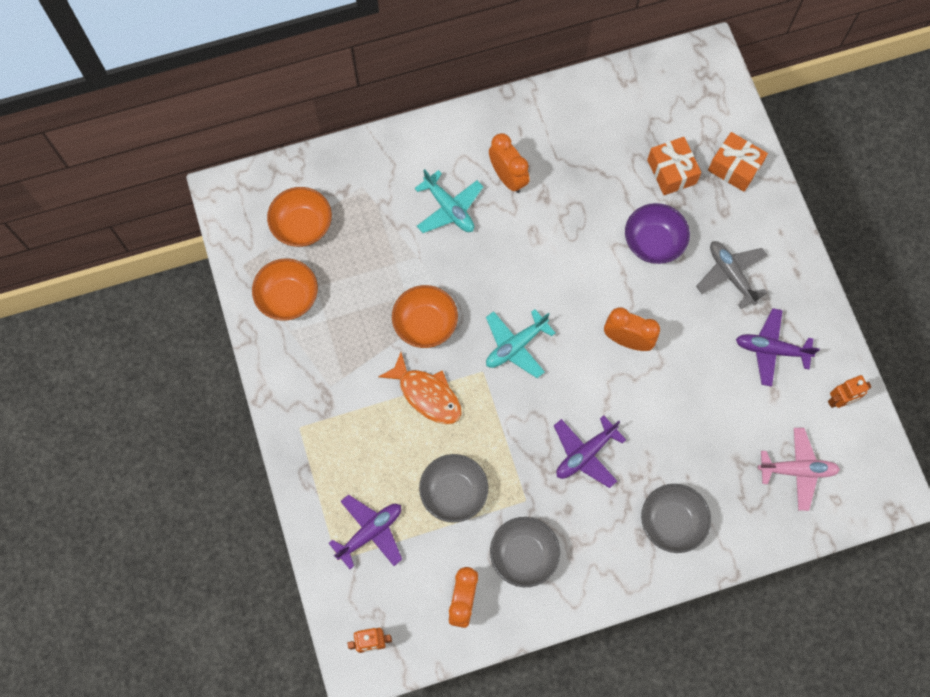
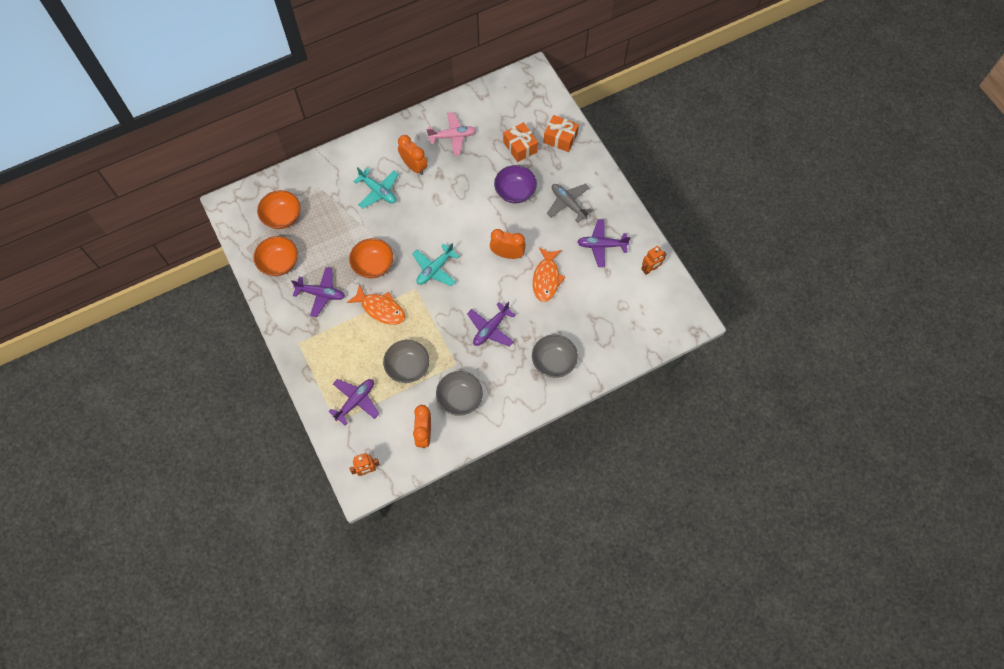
camera: 10 degrees left, 5 degrees down
pink plane [758,428,840,511] -> pink plane moved to [427,112,476,156]
none -> purple plane [291,267,345,317]
none -> orange fish [533,247,565,302]

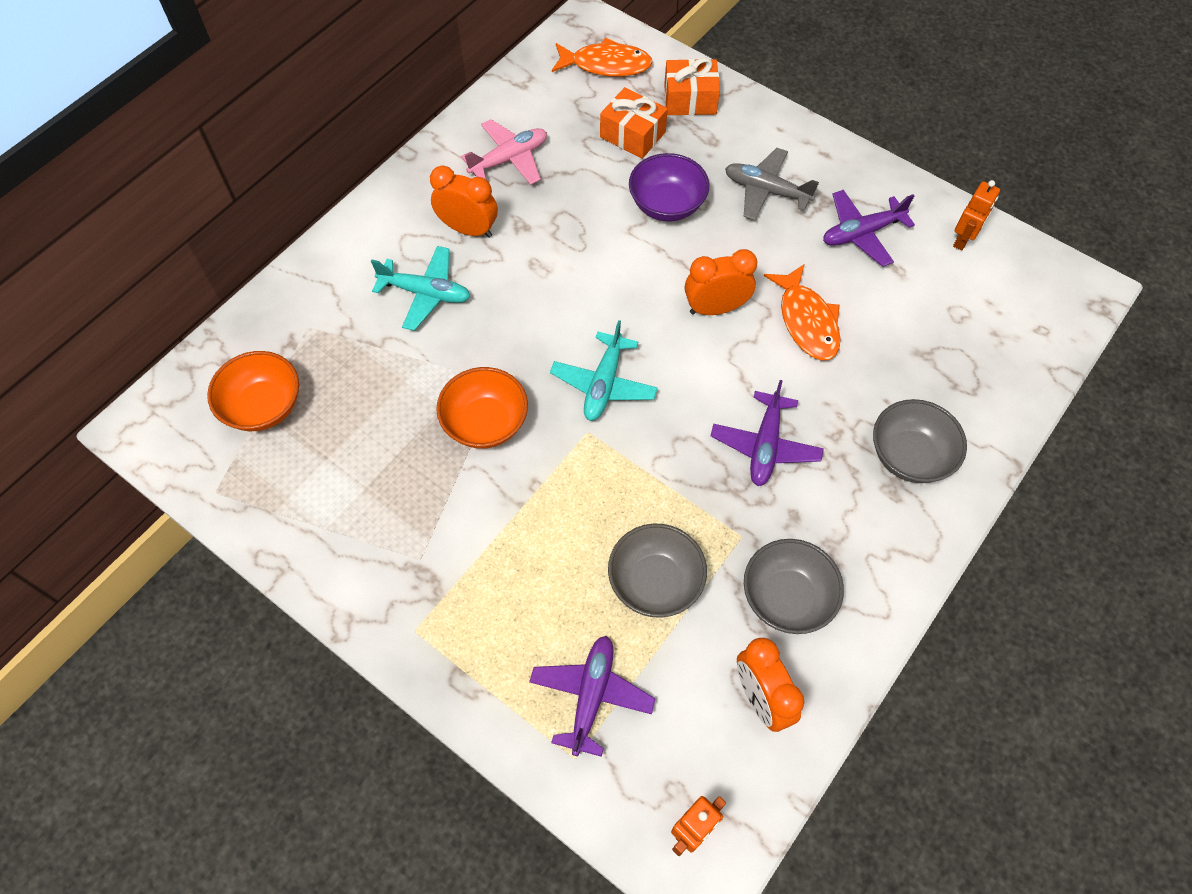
camera: 25 degrees left, 5 degrees down
orange bowl [253,236,298,276] -> none
purple plane [291,267,345,317] -> none
orange fish [347,284,405,325] -> orange fish moved to [552,38,652,77]

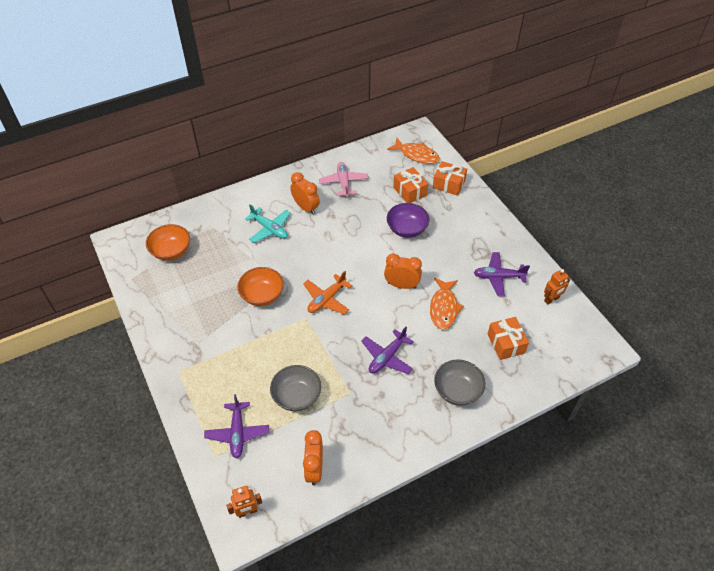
camera: 25 degrees right, 10 degrees down
pink plane [461,119,547,185] -> pink plane turned 90 degrees counterclockwise [319,162,369,197]
purple plane [529,636,655,757] -> purple plane turned 135 degrees clockwise [204,394,269,459]
turquoise plane [550,320,658,421] -> orange plane [303,271,352,315]
grey plane [725,148,819,220] -> none
grey bowl [744,539,844,634] -> none
none -> orange gift [488,317,529,360]

